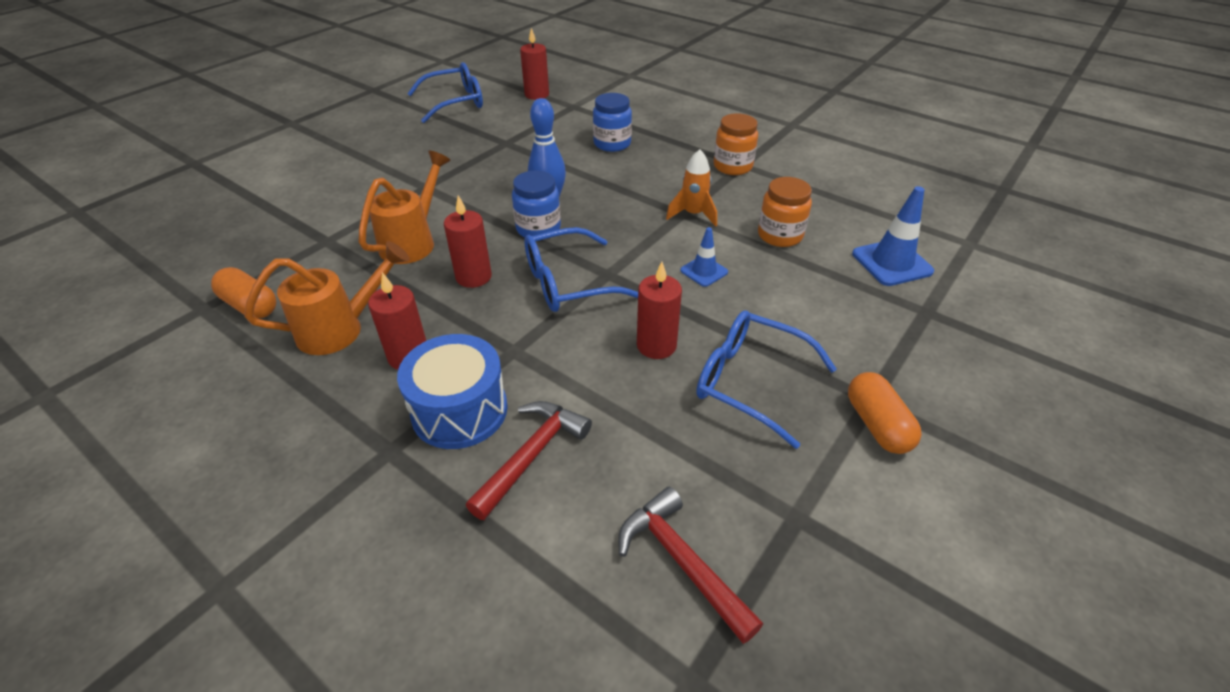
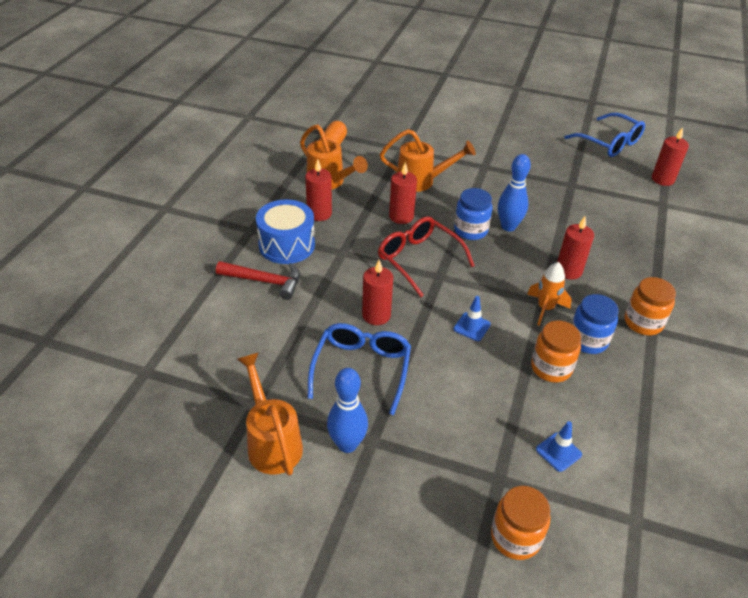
camera: 70 degrees right, 0 degrees up
blue glasses [524,227,638,312] -> red glasses [378,217,475,297]
blue jar [593,93,632,152] -> blue jar moved to [571,294,619,354]
red hammer [618,487,763,644] -> none
orange capsule [848,372,922,454] -> blue bowling pin [327,368,368,453]
blue traffic cone [852,186,934,286] -> blue traffic cone [536,421,582,472], size x0.60
none -> orange watering can [237,352,303,476]
none -> orange jar [491,486,550,560]
none -> red candle [557,217,594,280]

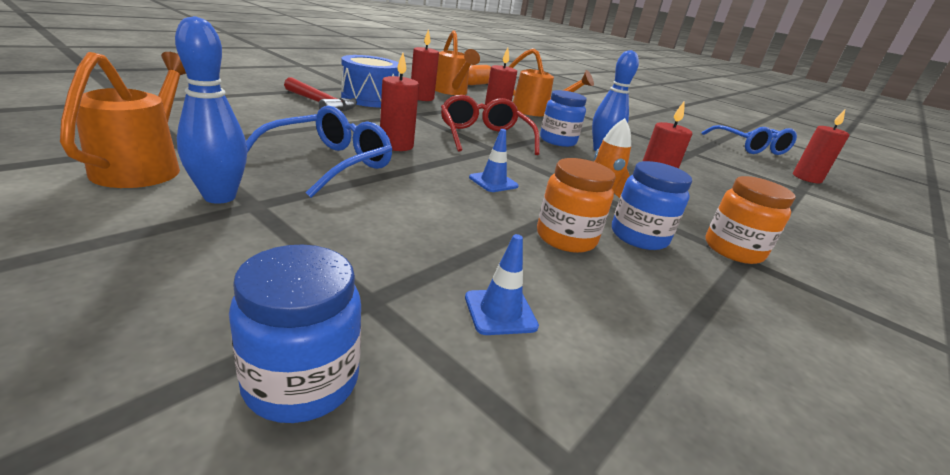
camera: 20 degrees right, 15 degrees down
orange jar [491,486,550,560] -> blue jar [229,245,361,423]

